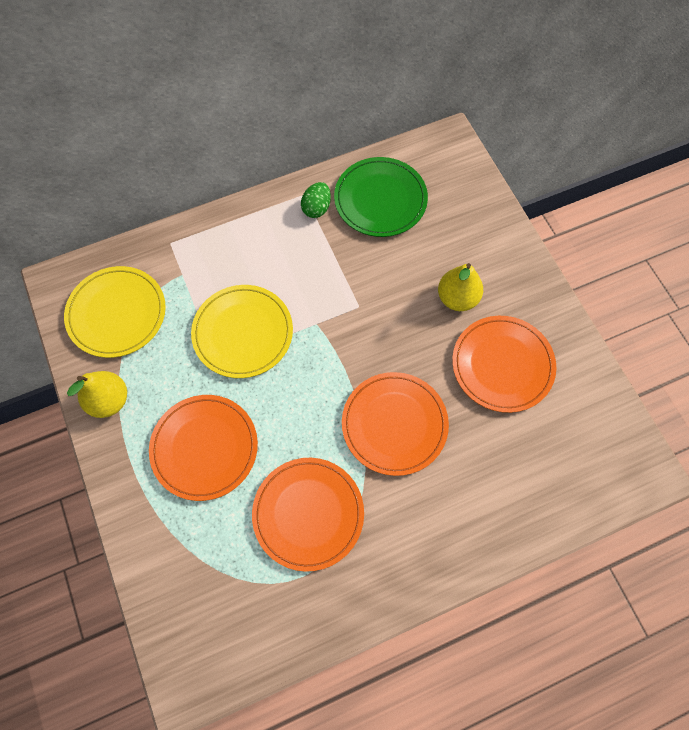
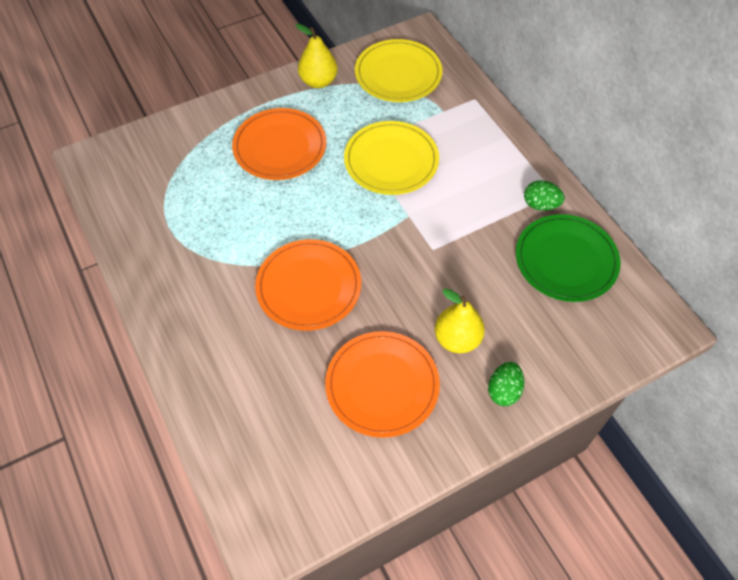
camera: 85 degrees right, 10 degrees down
orange plate [252,458,364,572] -> none
none -> green egg [488,362,524,406]

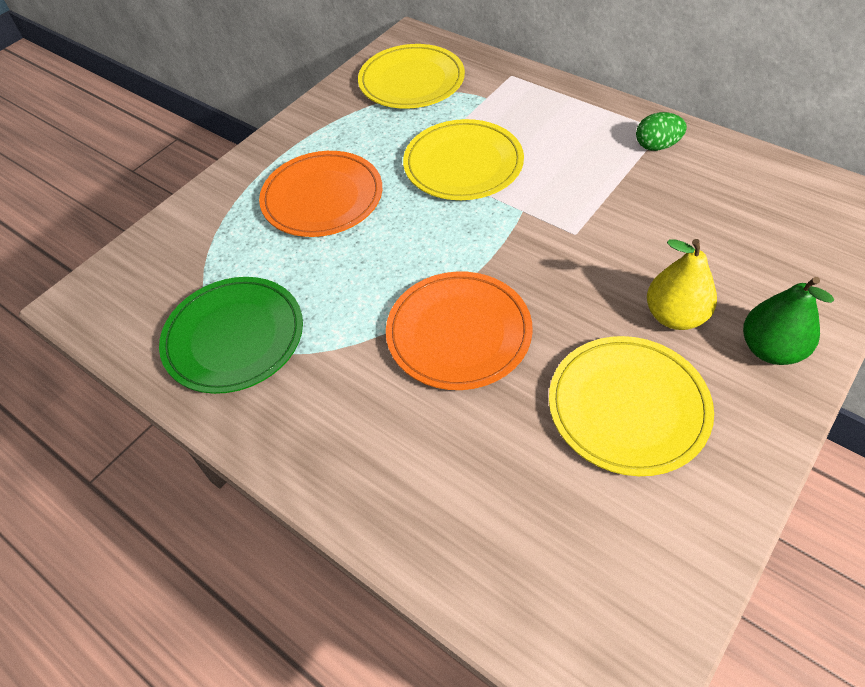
camera: 20 degrees left, 5 degrees down
yellow pear [296,24,337,88] -> none
orange plate [325,331,440,438] -> yellow plate [549,336,714,476]
green egg [488,362,524,406] -> green pear [743,277,834,365]
green plate [516,214,621,302] -> green plate moved to [159,277,303,394]

